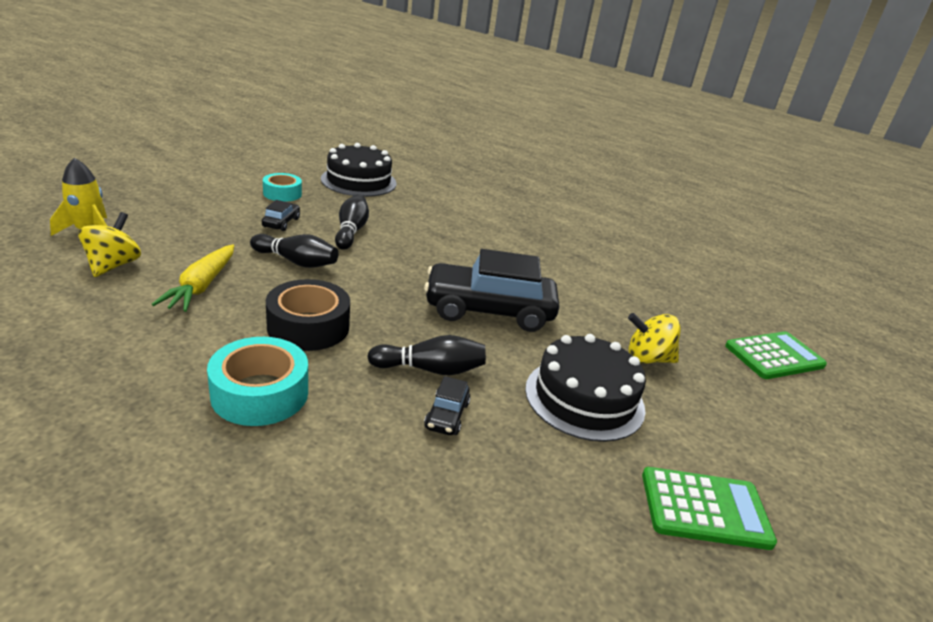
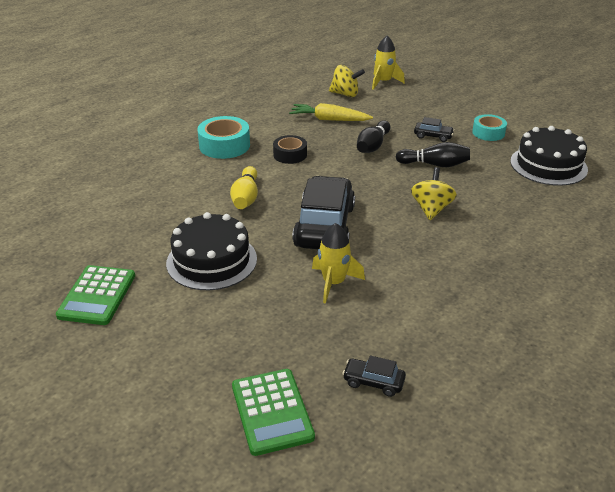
camera: 100 degrees right, 5 degrees up
black tape [266,279,350,351] -> black tape [273,135,307,164], size x0.65
black bowling pin [367,335,486,375] -> yellow bowling pin [230,166,258,209]
black car [424,376,471,435] -> black car moved to [342,356,406,397]
yellow spinning top [628,313,681,364] -> yellow spinning top moved to [411,167,457,220]
none -> yellow rocket [312,223,365,304]

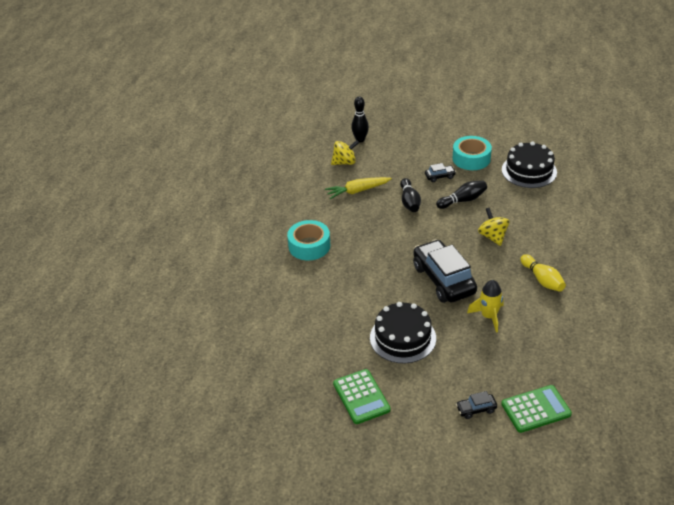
camera: 30 degrees left, 5 degrees up
yellow bowling pin [230,166,258,209] -> yellow bowling pin moved to [520,254,566,292]
green calculator [232,369,315,456] -> green calculator turned 60 degrees counterclockwise [501,385,572,433]
black tape [273,135,307,164] -> none
black car [342,356,406,397] -> black car moved to [456,391,497,419]
yellow rocket [372,36,405,90] -> black bowling pin [351,96,369,142]
turquoise tape [472,114,507,141] -> turquoise tape [452,136,492,170], size x1.54

